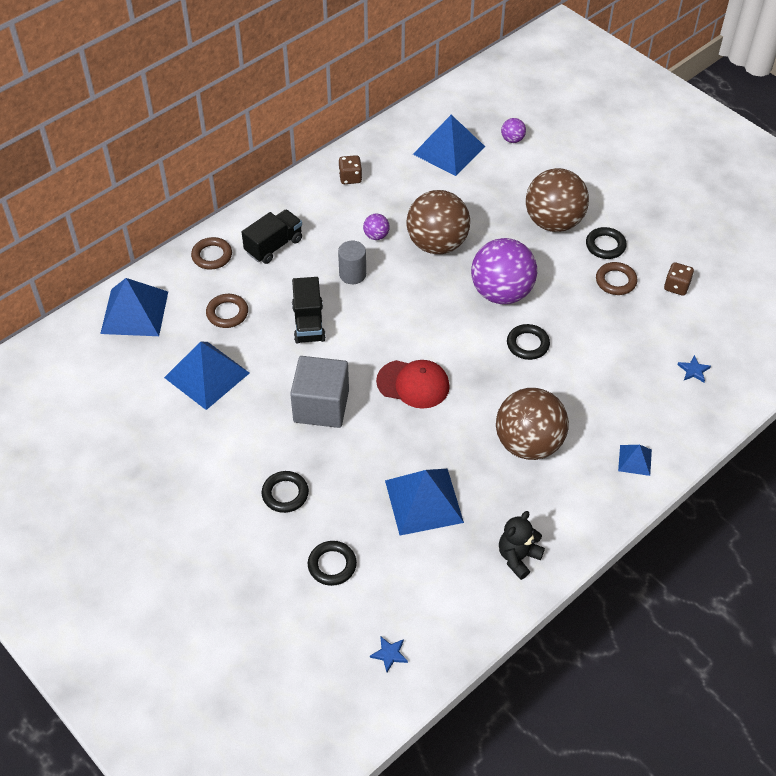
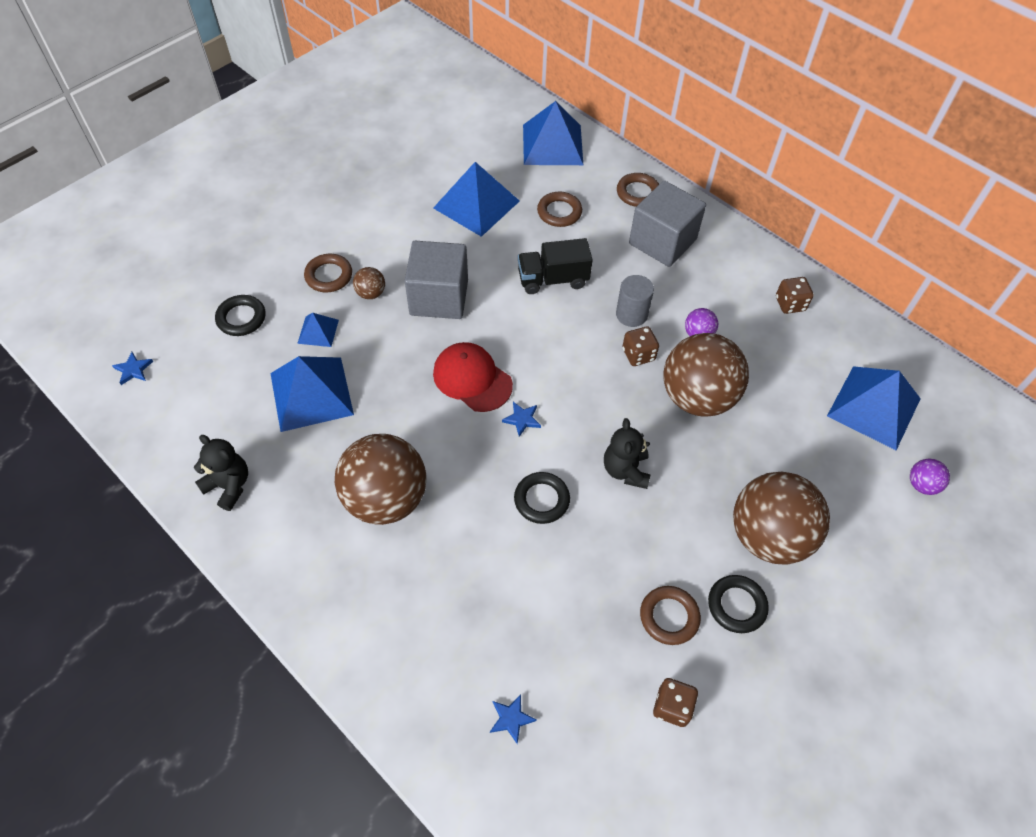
camera: 85 degrees right, 5 degrees up
black truck [242,209,302,264] -> grey cube [629,181,706,267]
black ring [262,471,309,513] -> brown ring [304,254,352,292]
red cap [376,360,450,409] -> red cap turned 120 degrees clockwise [433,342,513,412]
purple ball [471,238,537,304] -> black teddy bear [604,418,651,489]
blue pyramid [618,445,652,476] -> blue pyramid moved to [297,313,339,347]
none -> brown ball [353,267,385,299]
none -> blue star [502,402,541,437]
none -> brown dice [622,326,659,366]

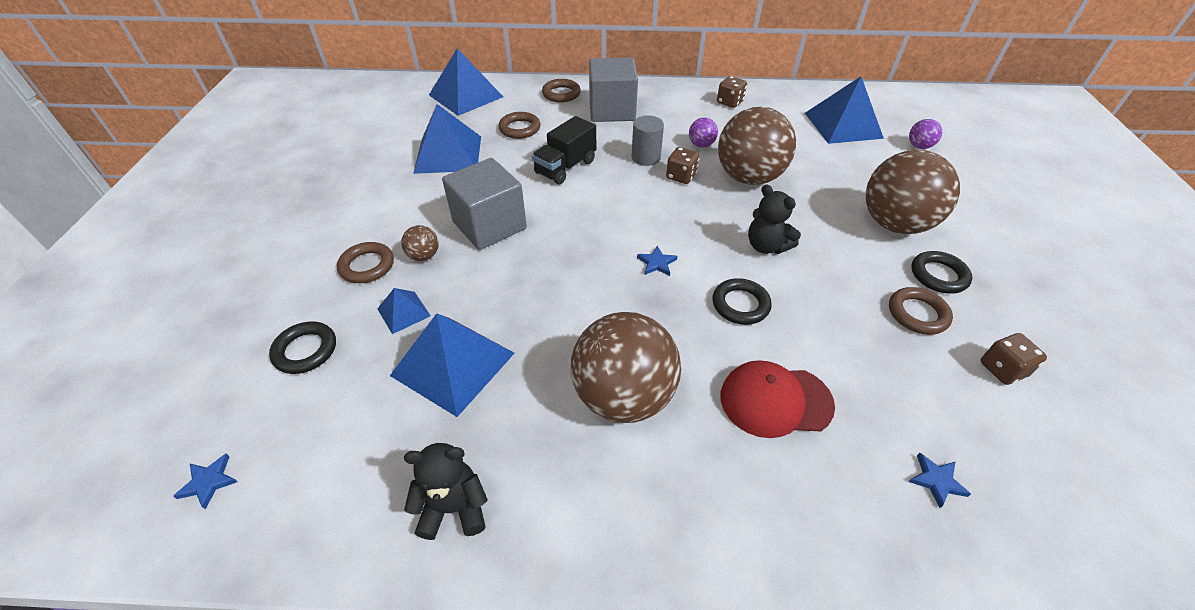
camera: 40 degrees left, 10 degrees down
red cap [433,342,513,412] -> red cap moved to [721,360,835,438]

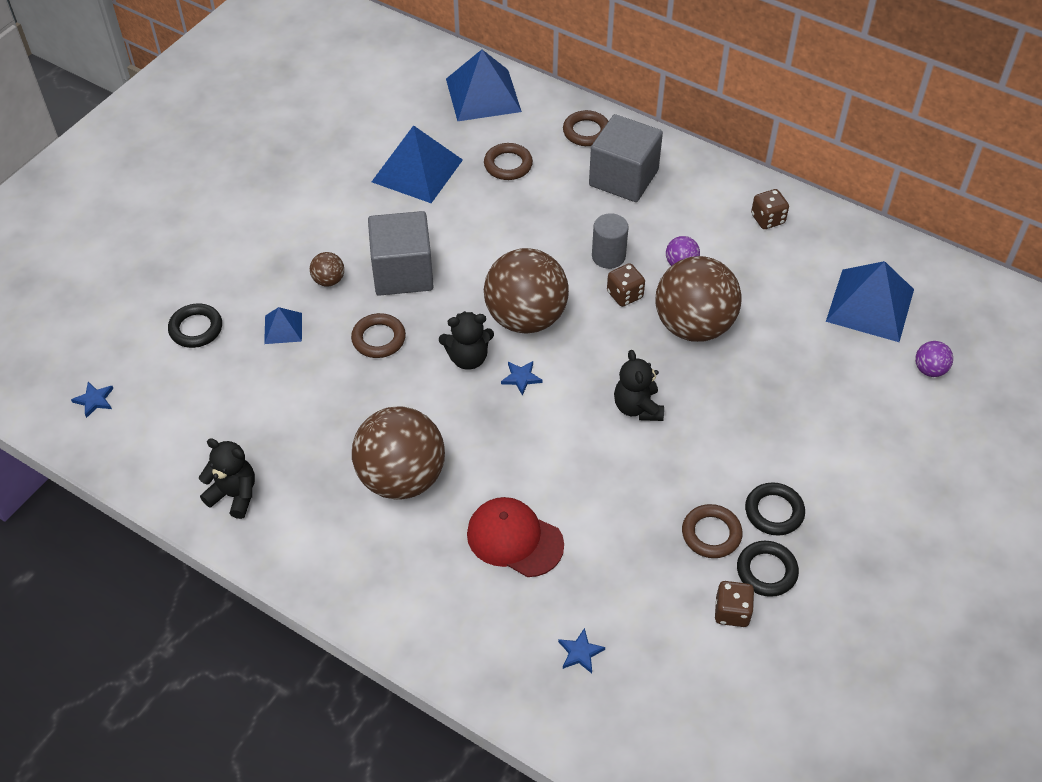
camera: 30 degrees right, 5 degrees up
brown ring [337,242,394,283] -> brown ring moved to [351,313,406,358]
blue pyramid [390,313,514,417] -> none
black truck [532,116,596,184] -> none
black ring [712,278,772,325] -> black ring moved to [737,541,799,597]
brown ball [866,150,960,234] -> brown ball moved to [484,248,569,334]
none -> black teddy bear [439,311,494,370]

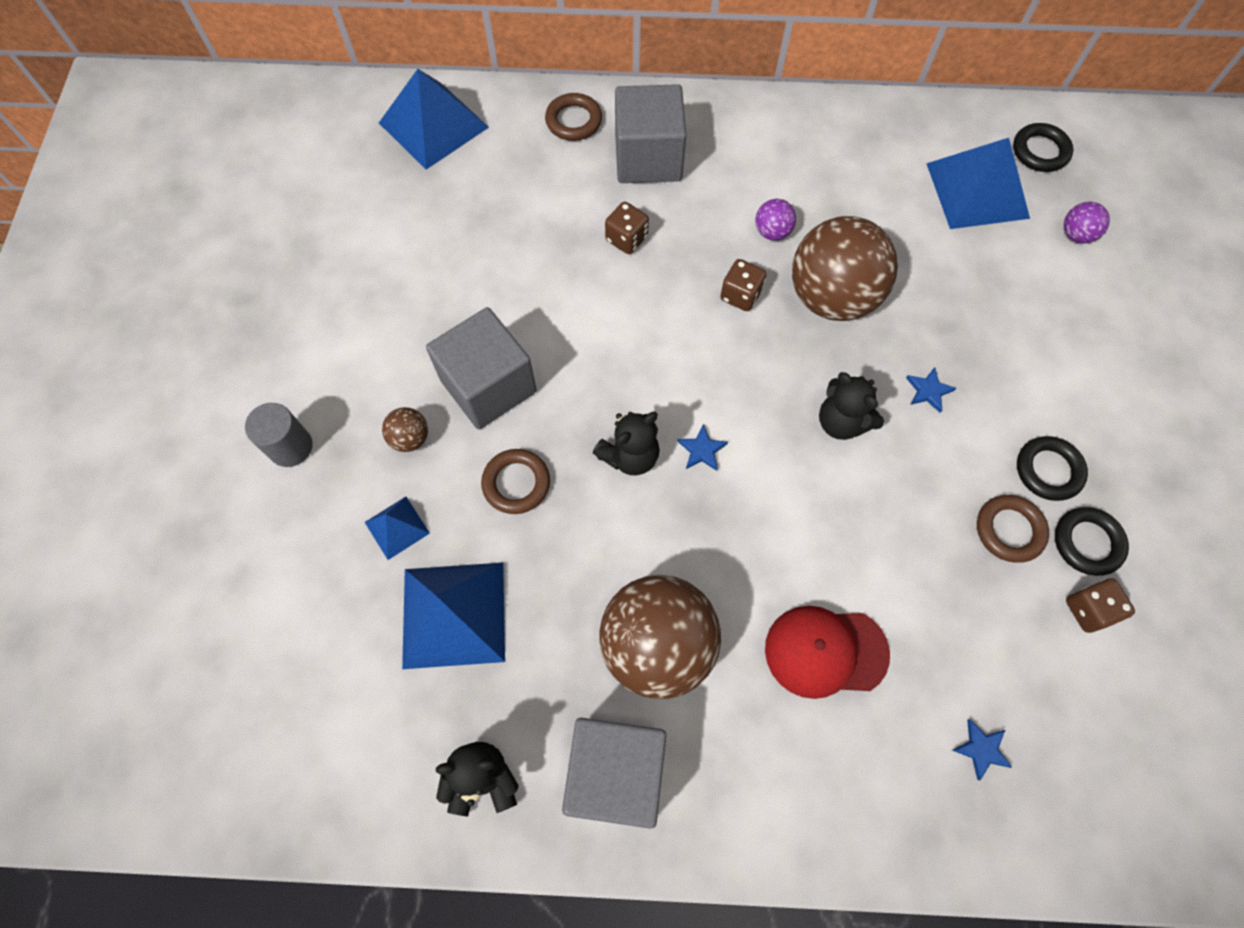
camera: 30 degrees left, 15 degrees up
blue star [71,382,114,418] -> blue star moved to [906,367,956,413]
black ring [168,303,222,348] -> black ring moved to [1013,123,1074,172]
blue pyramid [372,125,463,203] -> blue pyramid moved to [402,563,505,669]
brown ring [484,143,533,180] -> none
brown ball [484,248,569,334] -> none
grey cylinder [592,213,628,269] -> grey cylinder moved to [245,403,313,467]
brown dice [751,189,789,229] -> brown dice moved to [605,202,649,254]
none -> grey cube [562,718,666,829]

